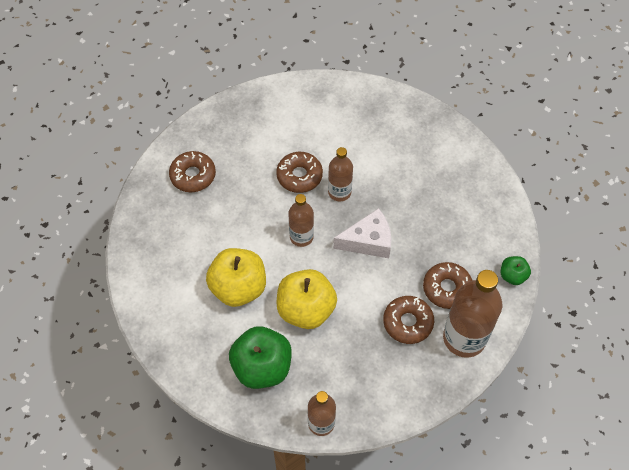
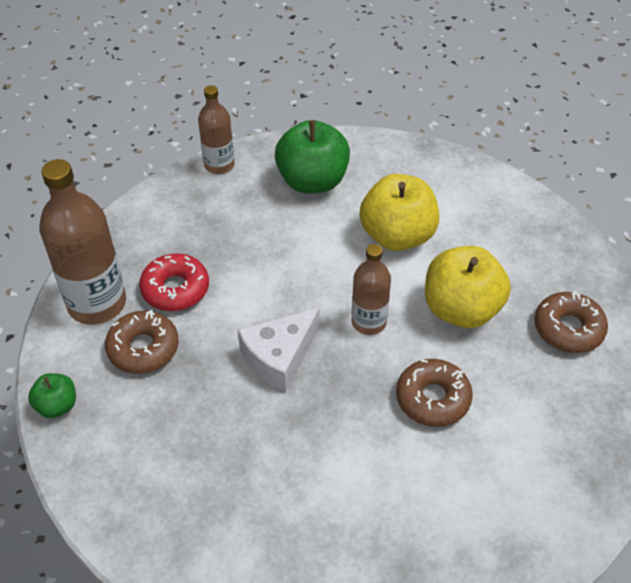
camera: 150 degrees right, 10 degrees down
yellow apple [277,269,337,329] -> yellow apple moved to [425,246,511,328]
brown bottle [328,147,353,201] -> none
brown donut [383,296,434,344] -> red donut [139,253,209,311]

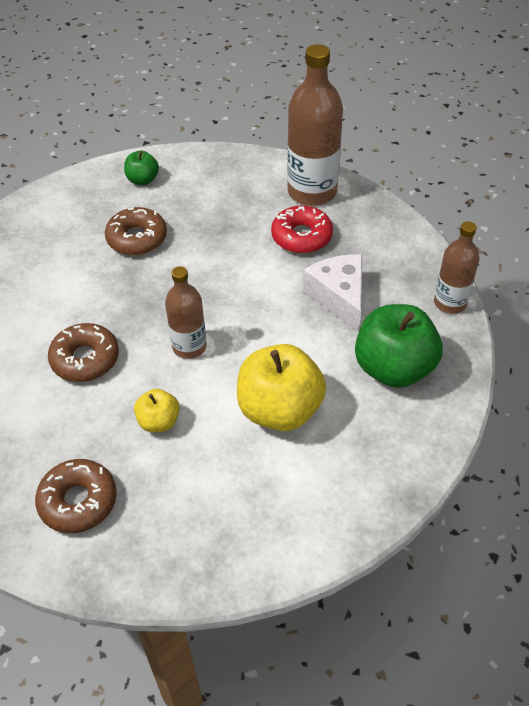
camera: 115 degrees right, 0 degrees up
green apple [28,373,76,418] -> green apple moved to [124,151,159,185]
brown donut [105,310,179,374] -> brown donut moved to [105,207,167,255]
white cheese [238,308,320,392] -> white cheese moved to [303,254,363,333]
yellow apple [425,246,511,328] -> yellow apple [134,389,180,432], size x0.51

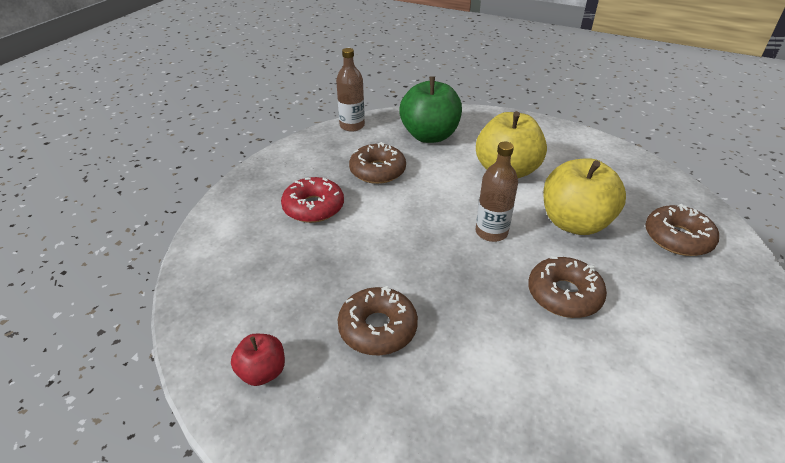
camera: 115 degrees left, 10 degrees down
green apple [124,151,159,185] -> red apple [231,334,285,386]
yellow apple [134,389,180,432] -> yellow apple [543,158,626,235], size x1.97
brown bottle [287,44,343,206] -> none
white cheese [303,254,363,333] -> brown donut [349,142,406,184]

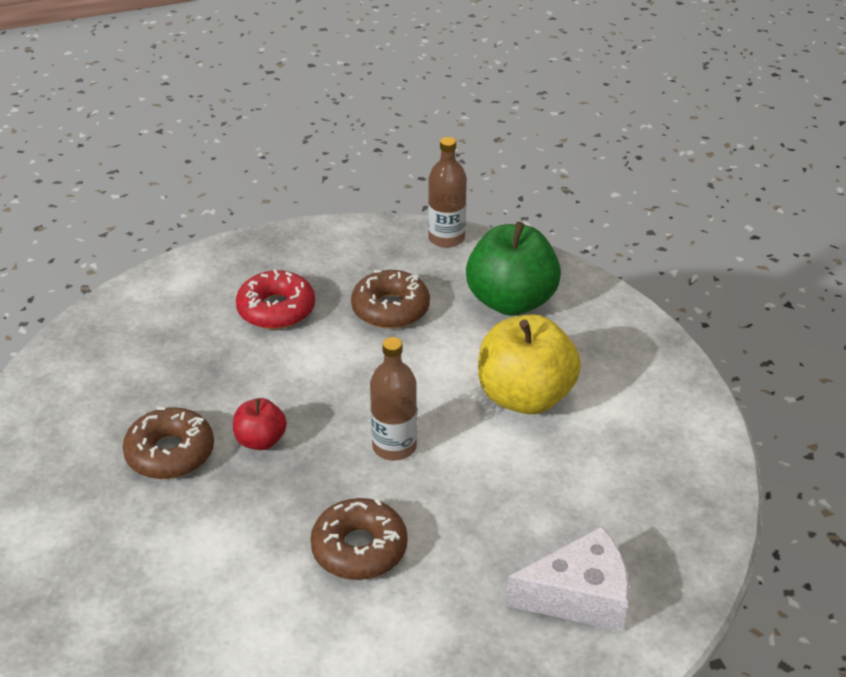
camera: 45 degrees right, 0 degrees up
red apple [231,334,285,386] -> red apple moved to [233,398,287,450]
yellow apple [543,158,626,235] -> none
brown donut [645,204,719,256] -> white cheese [506,526,629,631]

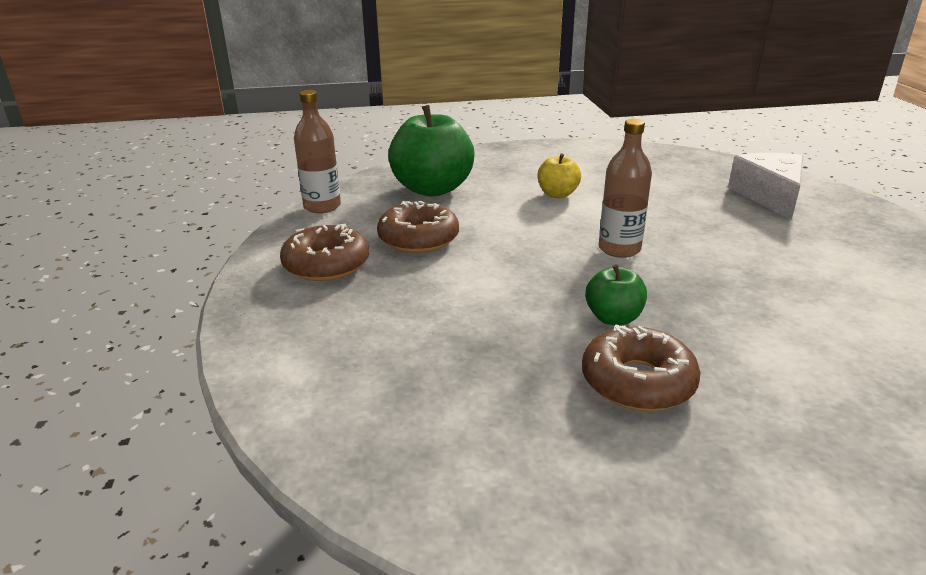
camera: 80 degrees left, 10 degrees down
red apple [233,398,287,450] -> green apple [585,264,647,325]
red donut [236,269,315,329] -> none
brown donut [310,498,408,580] -> brown donut moved to [280,224,369,281]
yellow apple [478,314,581,414] -> yellow apple [538,153,581,198], size x0.51

